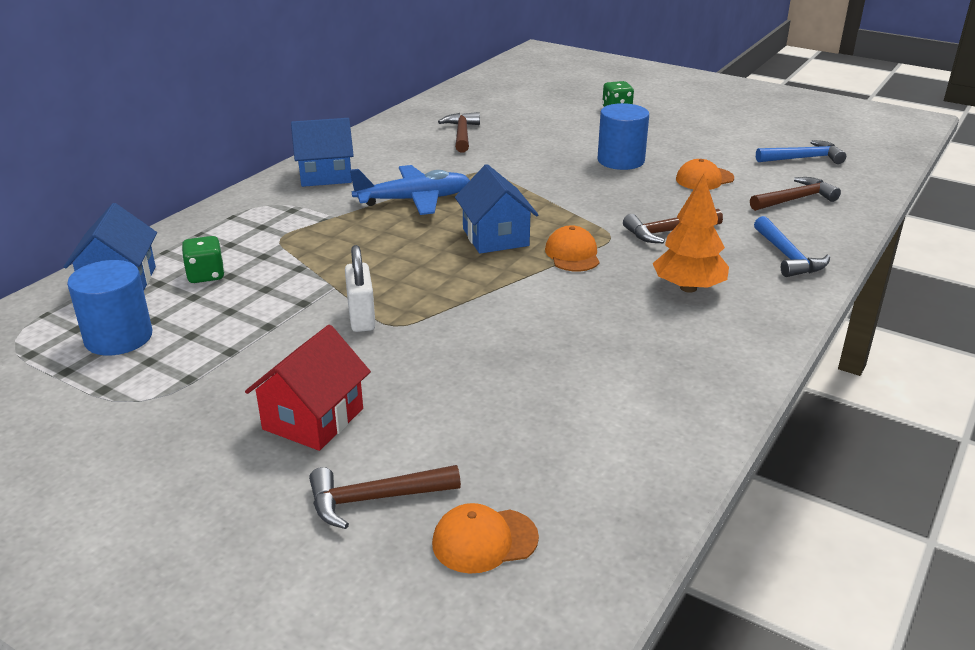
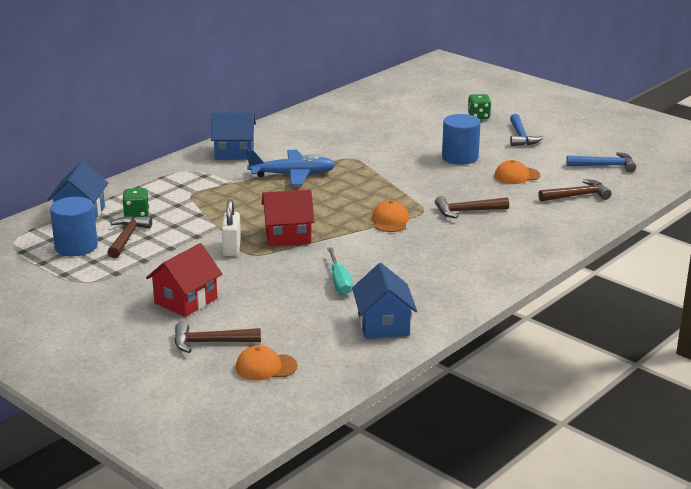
camera: 10 degrees right, 5 degrees down
brown hammer [438,112,480,152] -> brown hammer moved to [107,216,152,258]
blue house [455,164,538,254] -> blue house moved to [352,263,417,339]
orange tree [652,174,729,293] -> none
blue hammer [754,216,830,277] -> blue hammer moved to [510,114,544,146]
none -> red house [261,189,315,246]
none -> turquoise screwdriver [327,247,353,295]

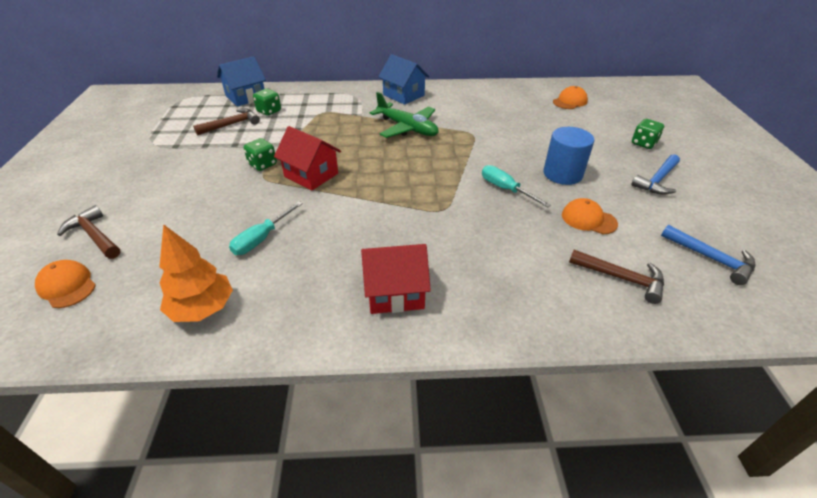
camera: 45 degrees right, 15 degrees up
blue cylinder [50,197,98,256] -> none
red house [146,243,222,317] -> red house moved to [361,244,431,314]
white padlock [222,199,241,256] -> green dice [244,138,277,171]
blue plane [247,150,336,186] -> green plane [370,92,438,138]
blue house [352,263,417,339] -> orange tree [159,224,233,322]
orange cap [372,200,409,232] -> orange cap moved to [553,86,588,109]
brown hammer [435,196,509,218] -> none
none -> turquoise screwdriver [482,165,551,207]

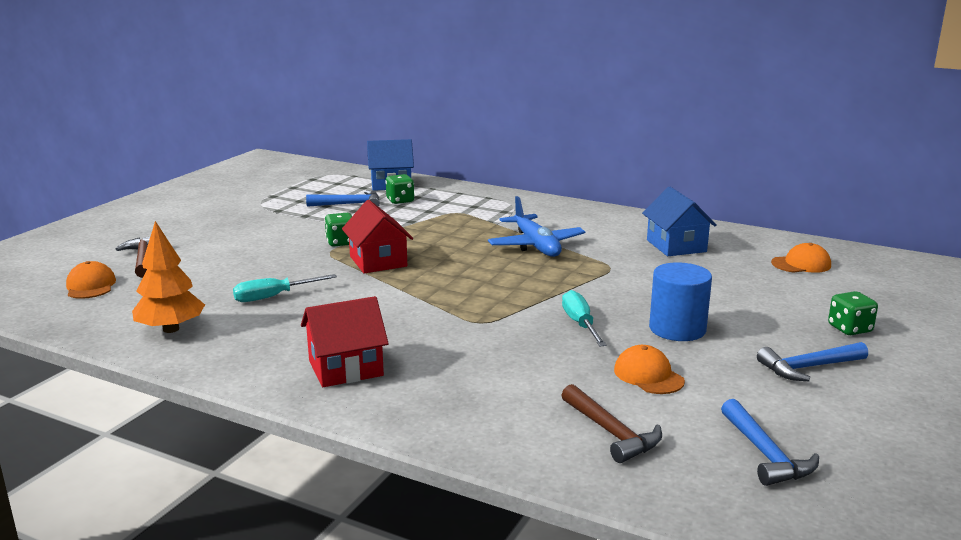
camera: 30 degrees right, 20 degrees down
brown hammer [193,108,260,136] -> blue hammer [306,190,380,207]
red house [361,244,431,314] -> red house turned 45 degrees counterclockwise [301,296,389,387]
green plane [370,92,438,138] -> blue plane [488,196,585,257]
blue house [378,54,429,105] -> blue house moved to [642,187,717,256]

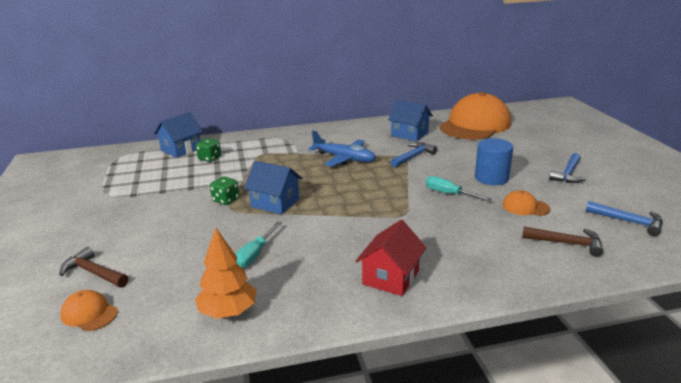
camera: 40 degrees left, 5 degrees up
blue hammer [306,190,380,207] -> blue hammer moved to [391,142,437,167]
red house [342,200,413,273] -> blue house [244,161,302,214]
orange cap [771,243,831,273] -> orange cap [439,92,511,140], size x2.47
green dice [828,291,878,335] -> none

